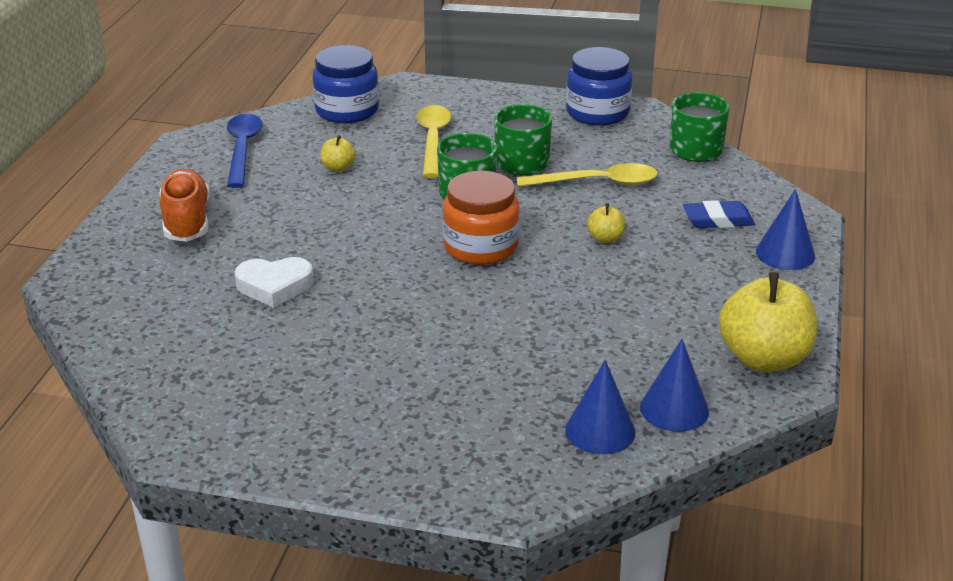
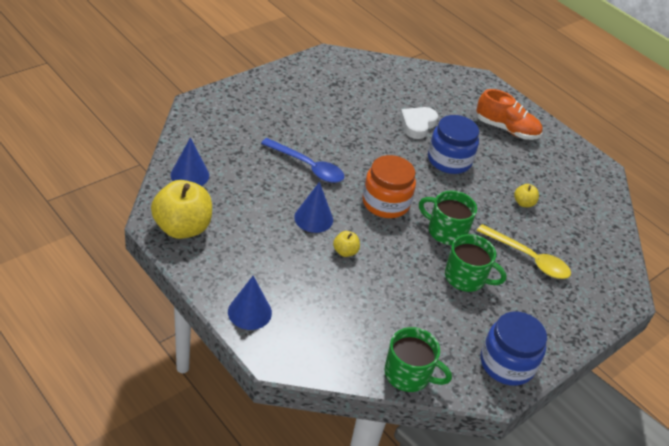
camera: 120 degrees right, 10 degrees up
blue spoon [227,114,262,188] -> blue spoon moved to [261,138,344,183]
blue jar [313,45,379,123] -> blue jar moved to [428,115,479,174]
yellow spoon [516,163,658,187] -> none
blue cone [565,360,636,454] -> blue cone moved to [294,182,333,233]
blue eraser [683,200,755,228] -> none

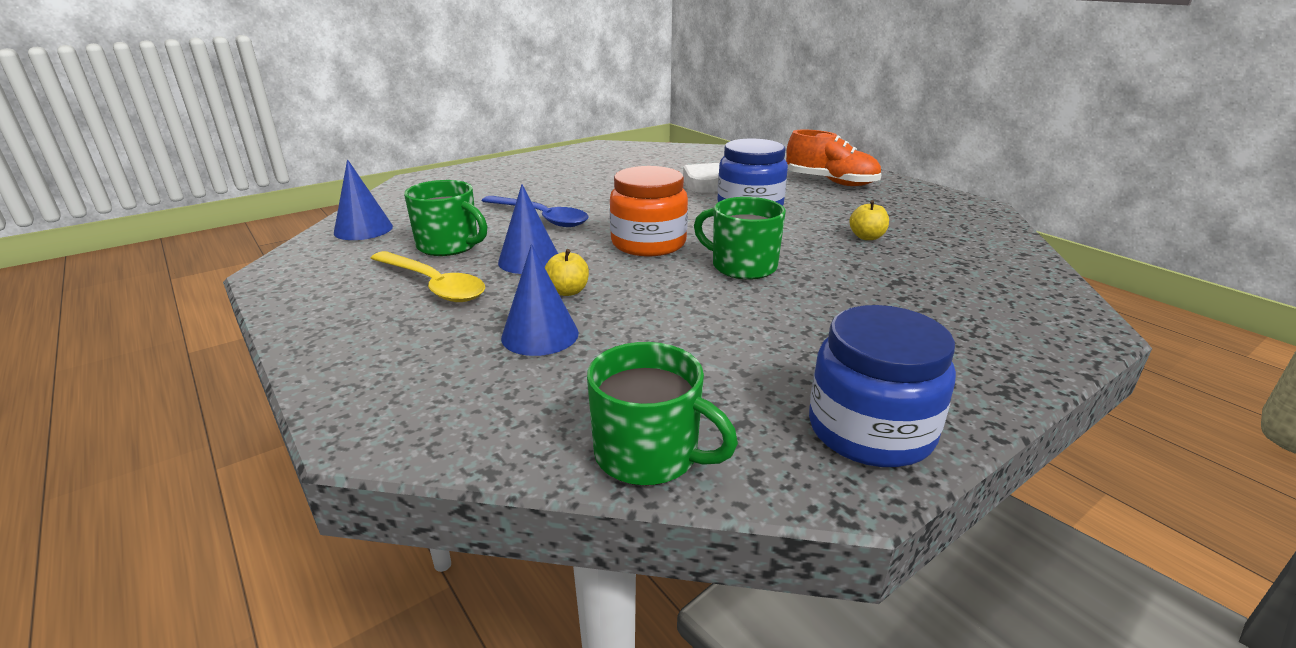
camera: 10 degrees right, 15 degrees down
yellow apple [151,180,212,239] -> none
blue cone [228,276,272,330] -> blue cone moved to [501,244,579,356]
green mug [445,234,507,292] -> green mug moved to [404,180,487,256]
yellow spoon [477,224,571,279] -> yellow spoon moved to [370,251,485,302]

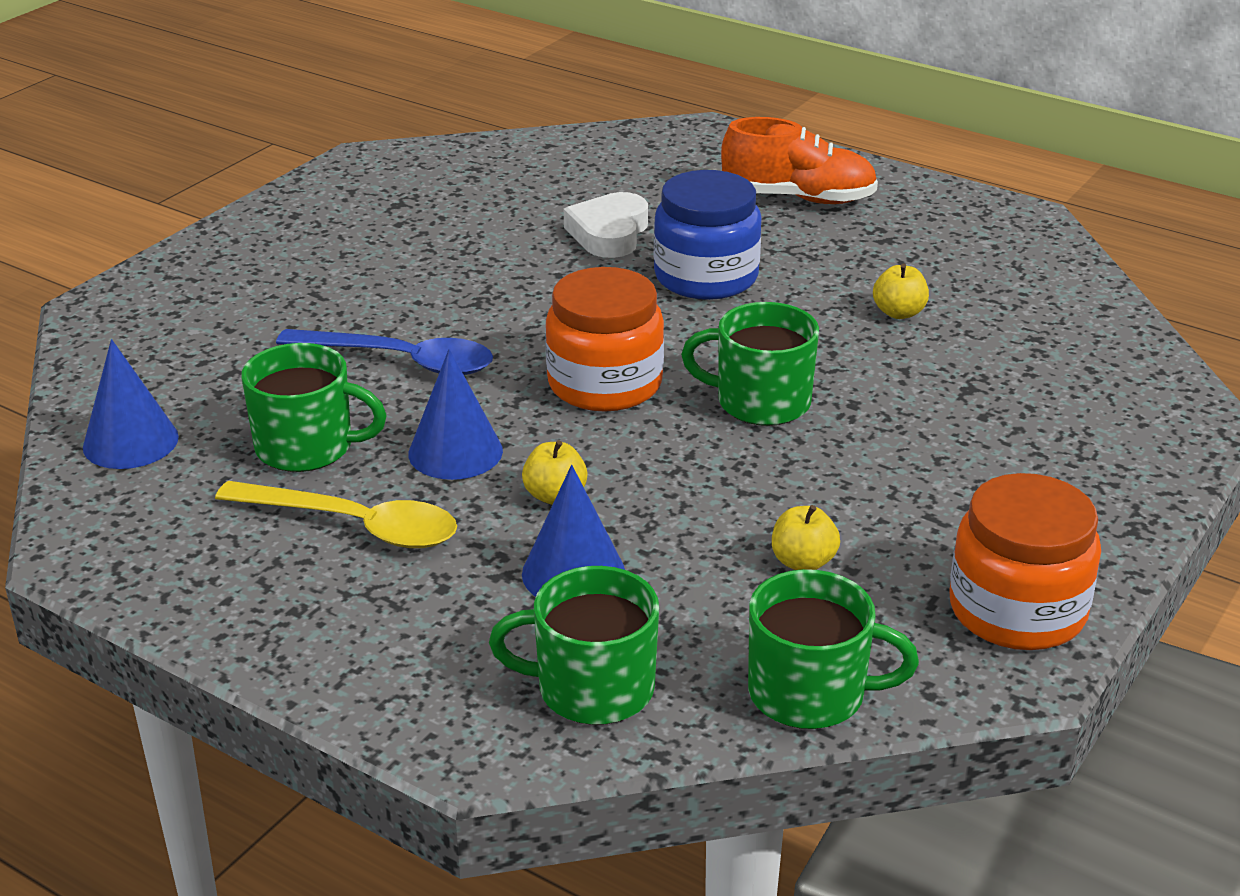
camera: 20 degrees left, 5 degrees up
blue jar [809,305,956,467] -> orange jar [949,473,1101,650]
none -> green mug [489,566,659,725]
none -> yellow apple [772,505,840,570]

